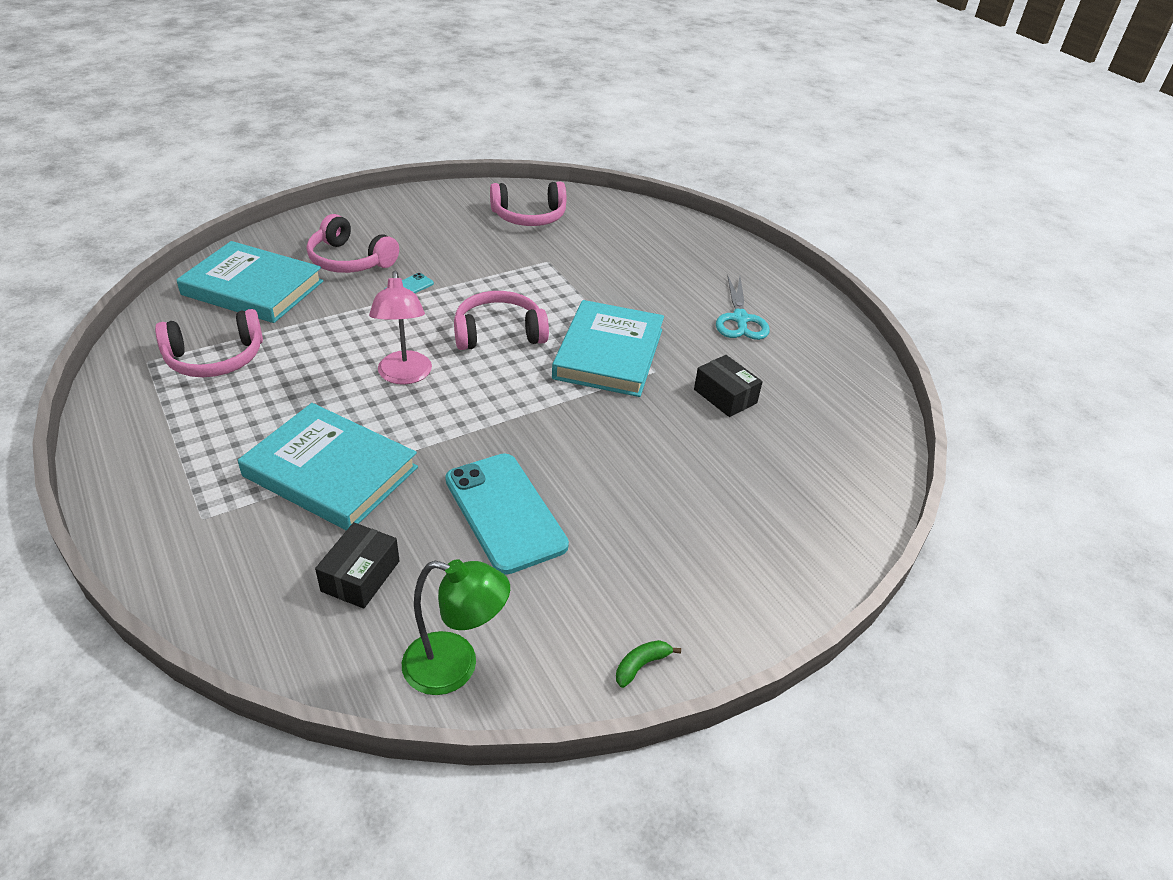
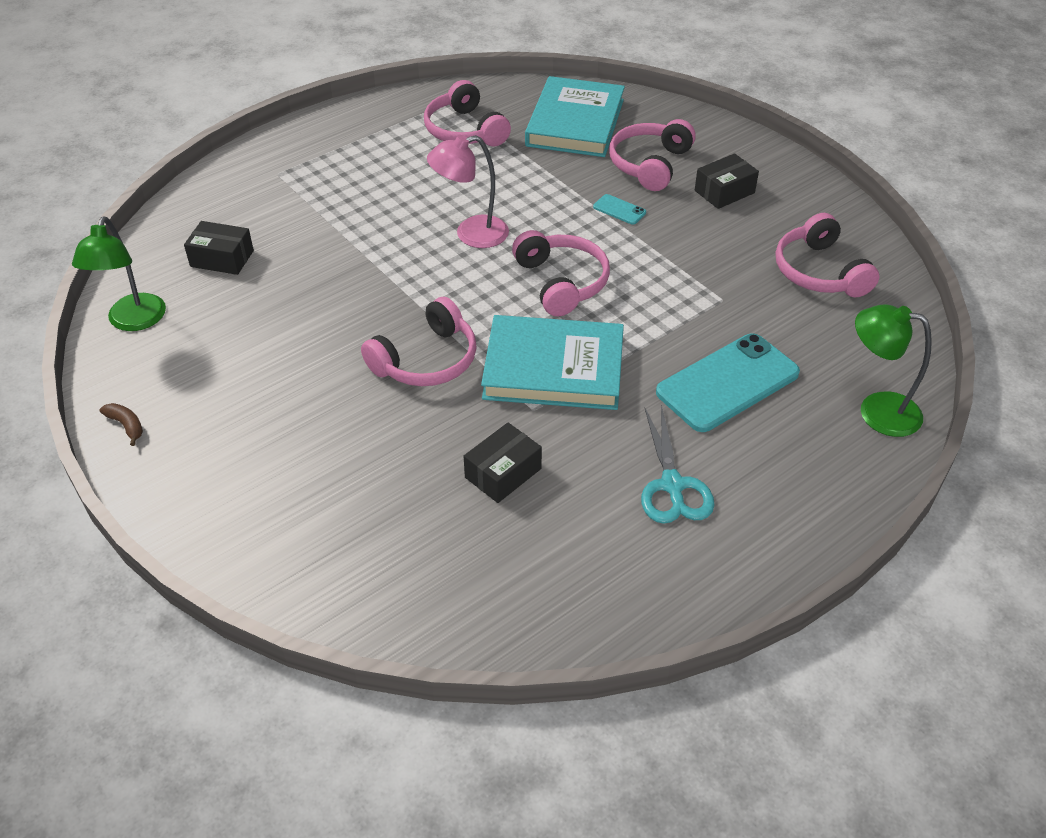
camera: 85 degrees right, 5 degrees up
turquoise book [238,403,418,530] -> none
turquoise phone [445,454,569,575] -> turquoise phone moved to [656,333,800,432]
green banana [616,640,681,688] -> brown banana [99,403,143,446]
turquoise scissors [716,275,770,340] -> turquoise scissors turned 90 degrees counterclockwise [641,405,715,524]
none -> pink headphones [361,297,477,386]
none -> black box [695,153,759,209]
none -> green lamp [855,304,932,437]

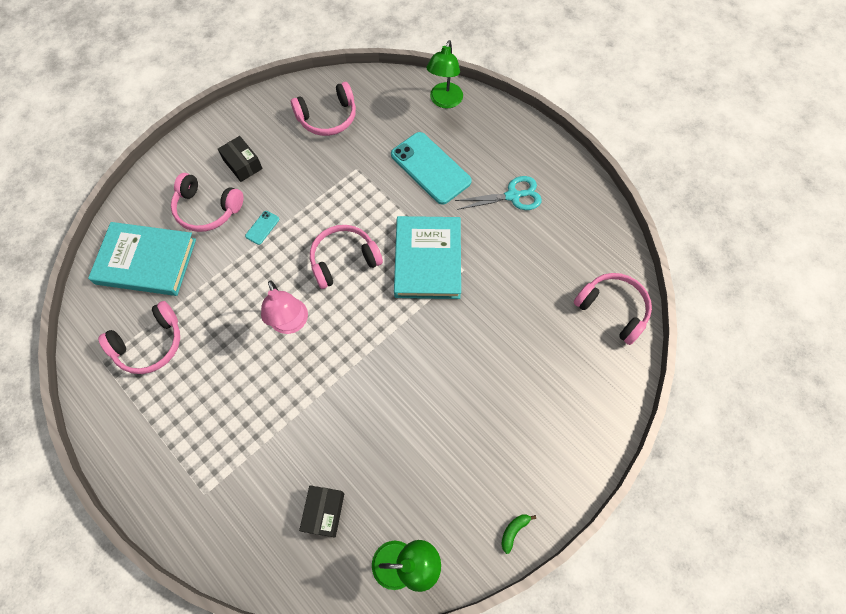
camera: 95 degrees left, 20 degrees up
brown banana [99,403,143,446] -> green banana [501,514,536,554]
pink headphones [361,297,477,386] -> pink headphones moved to [574,273,652,345]
black box [464,423,542,503] -> none

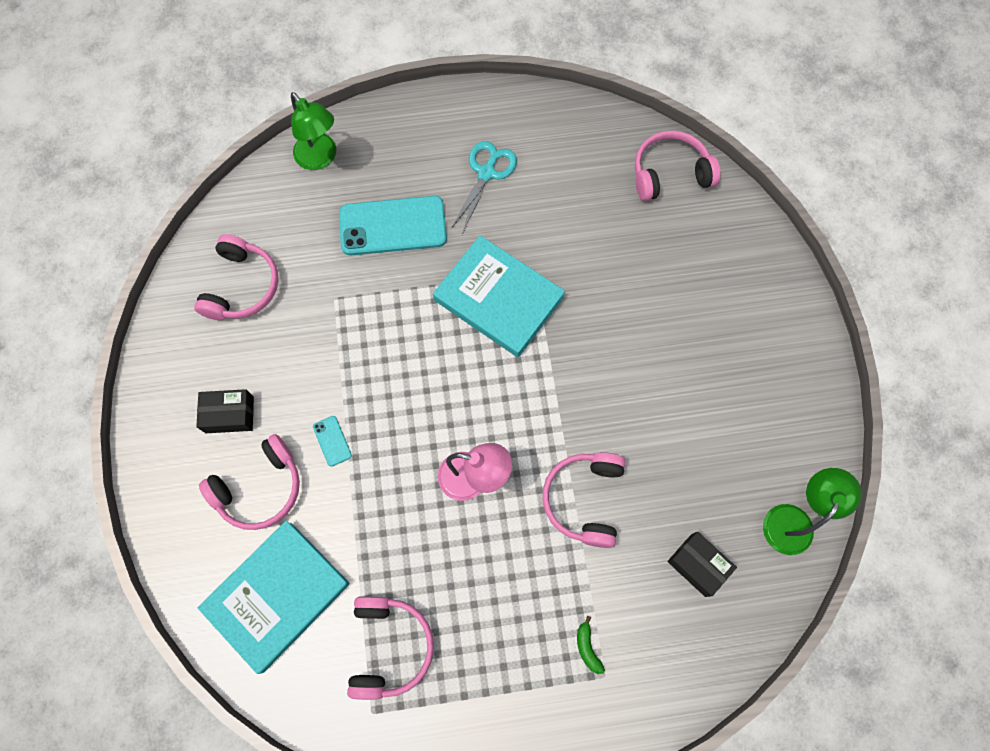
camera: 55 degrees left, 5 degrees up
pink headphones [310,225,383,289] -> pink headphones moved to [543,452,626,548]
green banana [501,514,536,554] -> green banana moved to [577,615,605,674]

